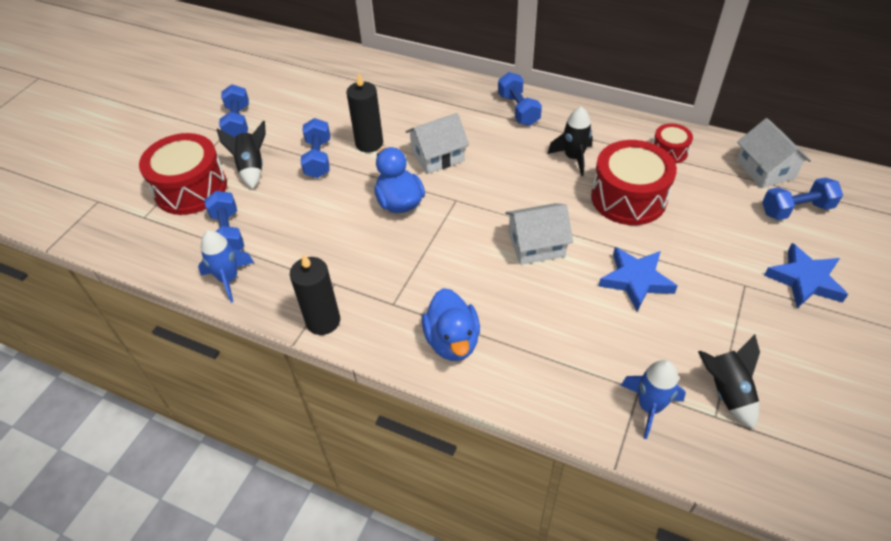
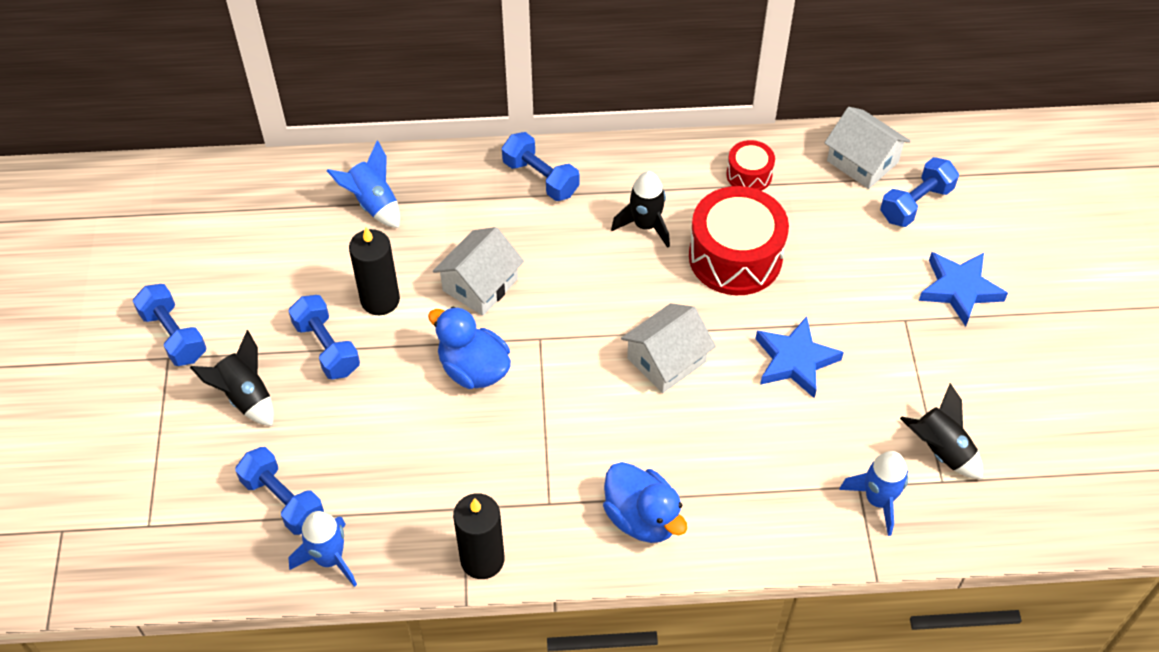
camera: 30 degrees left, 5 degrees up
red drum [139,133,227,215] -> none
none -> blue rocket [327,140,400,228]

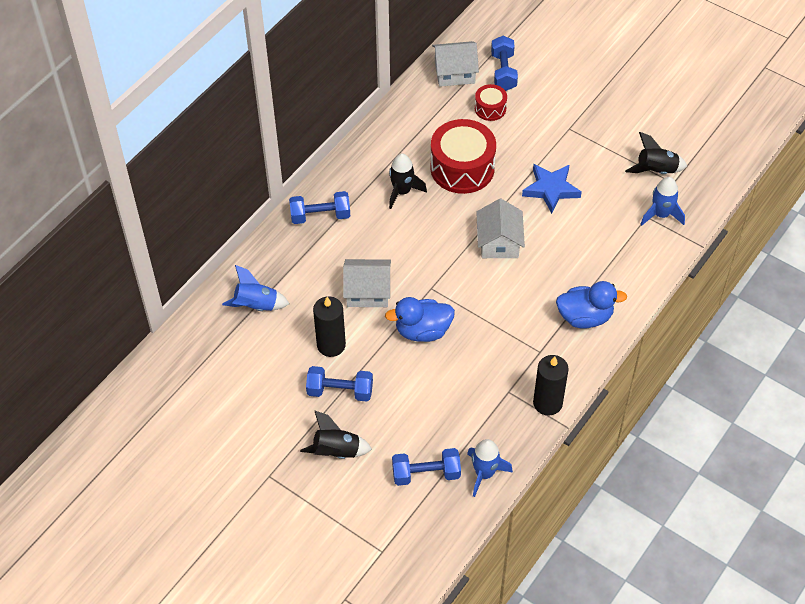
camera: 50 degrees left, 0 degrees up
blue dumbbell [133,284,206,366] -> none
white house [433,227,524,316] -> white house turned 75 degrees counterclockwise [343,259,391,307]
red drum [726,140,775,191] -> red drum moved to [475,84,507,121]
blue star [919,252,1008,326] -> none

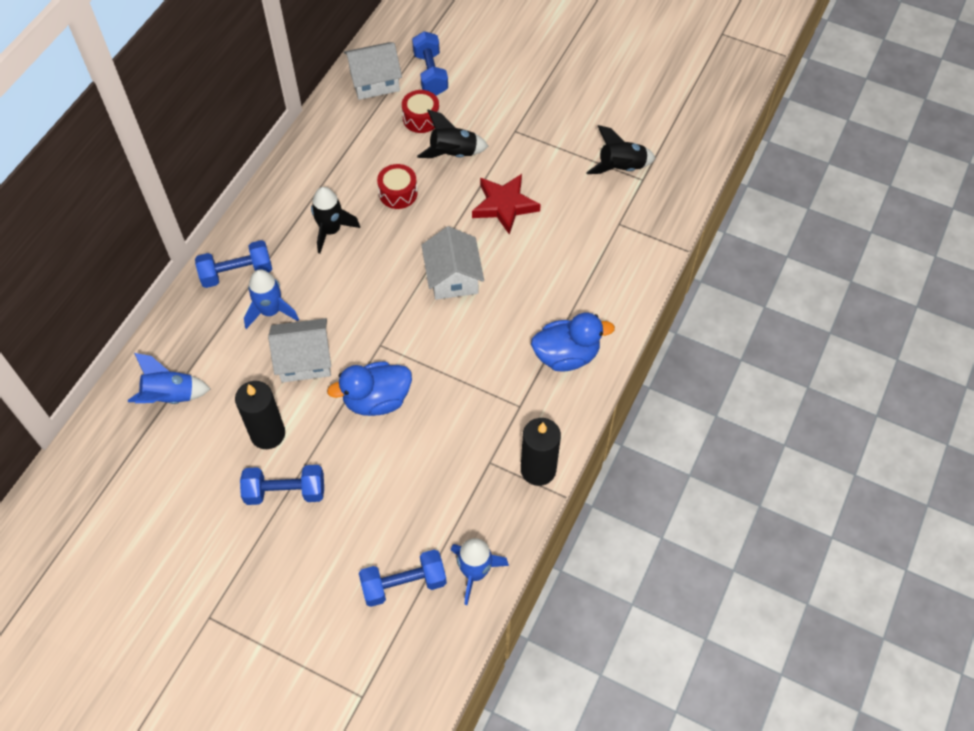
camera: 10 degrees left, 5 degrees up
black rocket [300,410,372,459] -> black rocket moved to [417,110,489,158]
red drum [430,119,496,194] -> red drum [377,164,418,209], size x0.51
blue star [522,164,582,214] -> red star [472,174,541,235]
blue rocket [640,177,685,226] -> blue rocket moved to [244,269,299,329]

